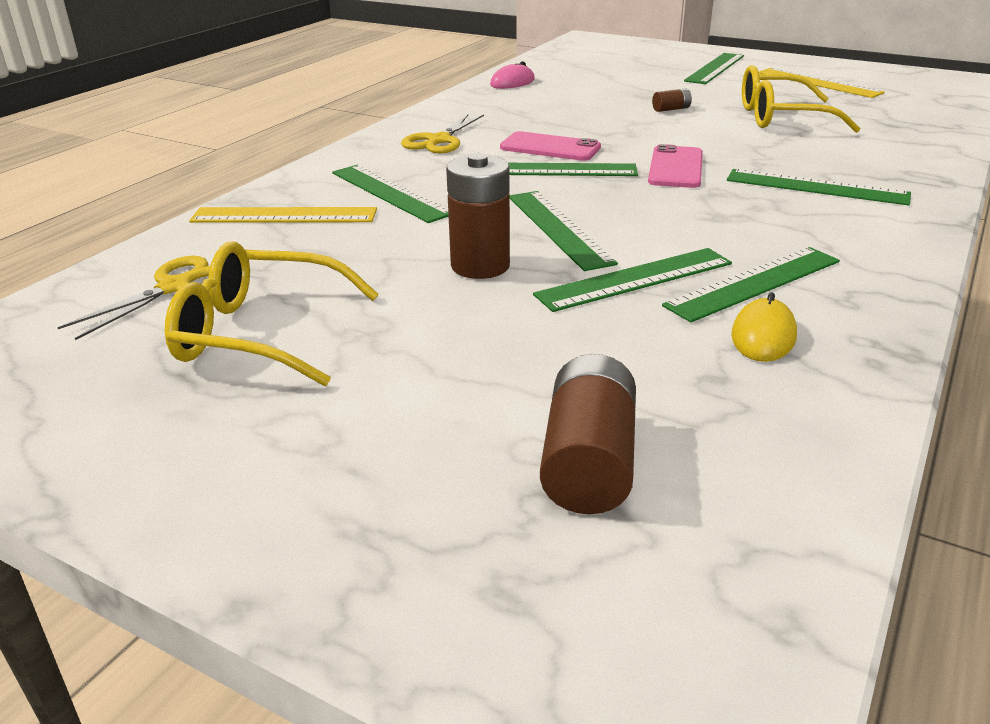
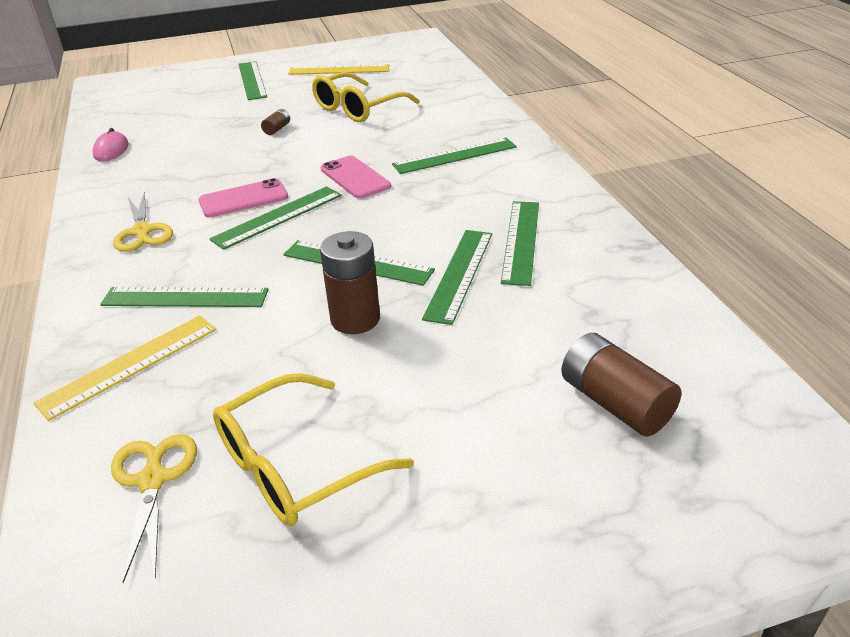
camera: 45 degrees left, 5 degrees up
yellow mouse [731,292,797,362] -> none

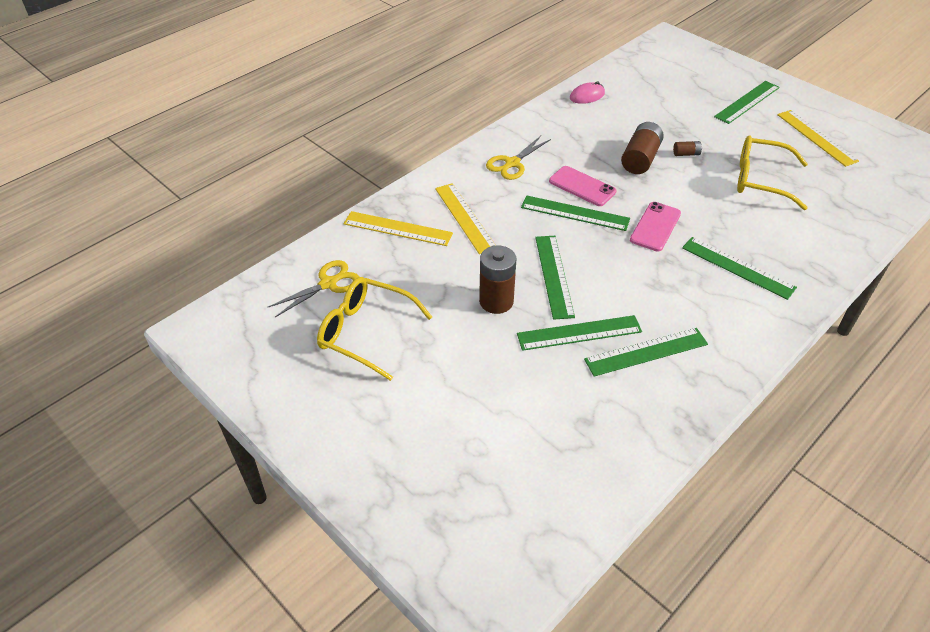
camera: 60 degrees right, 10 degrees up
green ruler [100,287,269,307] -> yellow ruler [435,183,496,254]
brown battery [561,333,681,437] -> brown battery moved to [621,122,664,174]

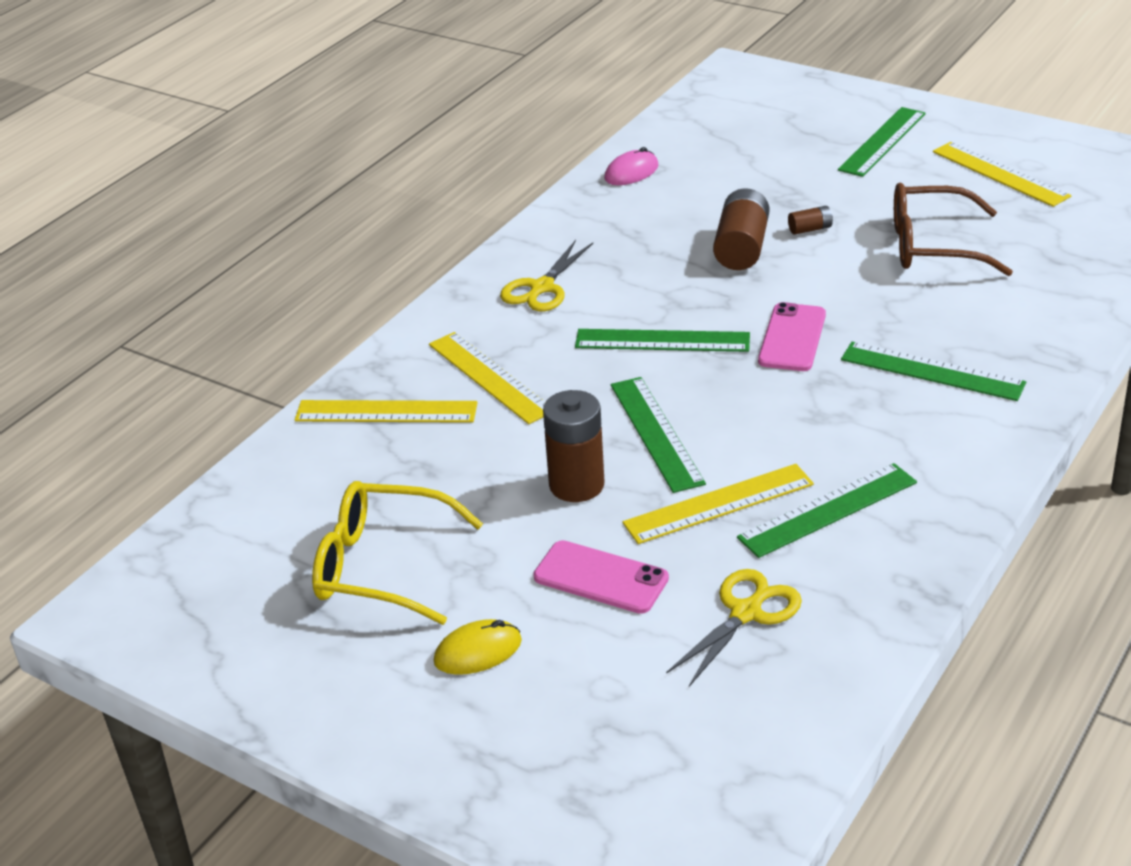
camera: 10 degrees left, 10 degrees down
yellow scissors [267,260,360,317] -> yellow scissors moved to [666,569,802,687]
green ruler [517,315,642,351] -> yellow ruler [622,464,814,544]
pink phone [549,166,616,206] -> pink phone moved to [533,540,669,614]
yellow glasses [737,135,808,210] -> brown glasses [894,183,1013,276]
none -> yellow mouse [434,619,522,675]

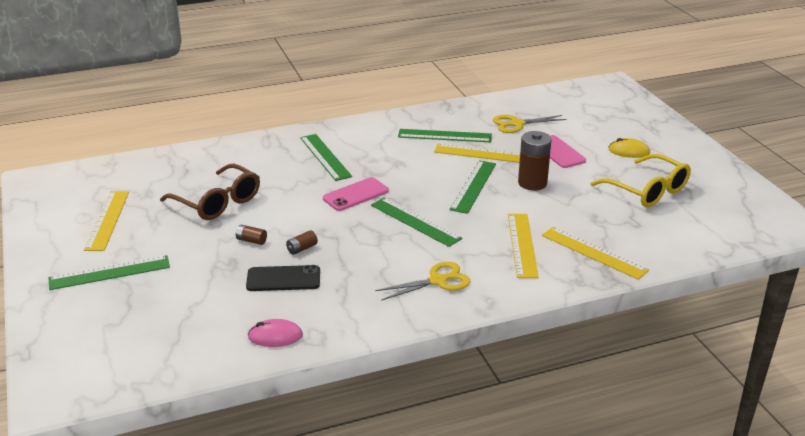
camera: 145 degrees left, 5 degrees down
brown battery [713,188,769,270] -> brown battery [286,230,318,255], size x0.48
none -> black phone [246,265,320,291]

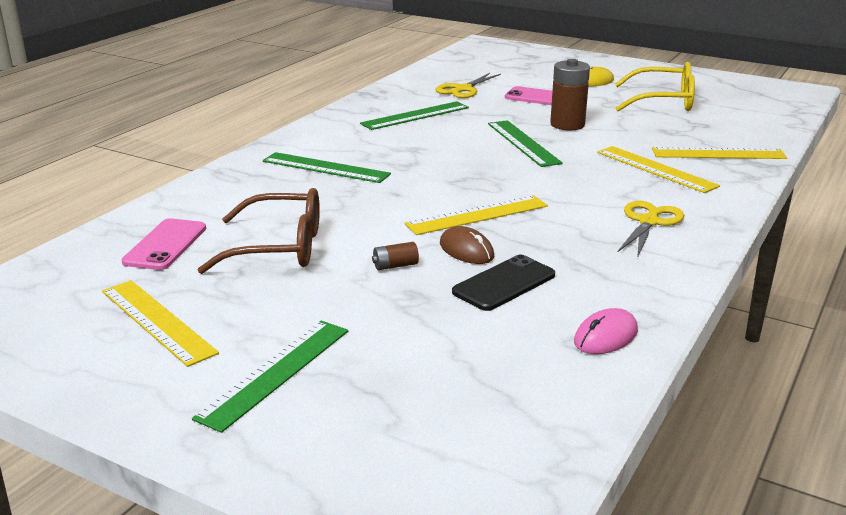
camera: 40 degrees left, 5 degrees down
brown battery [286,230,318,255] -> brown mouse [440,226,494,264]
pink phone [323,177,389,211] -> pink phone moved to [122,218,206,270]
green ruler [371,197,462,247] -> none
yellow ruler [434,143,520,163] -> yellow ruler moved to [404,195,548,235]

